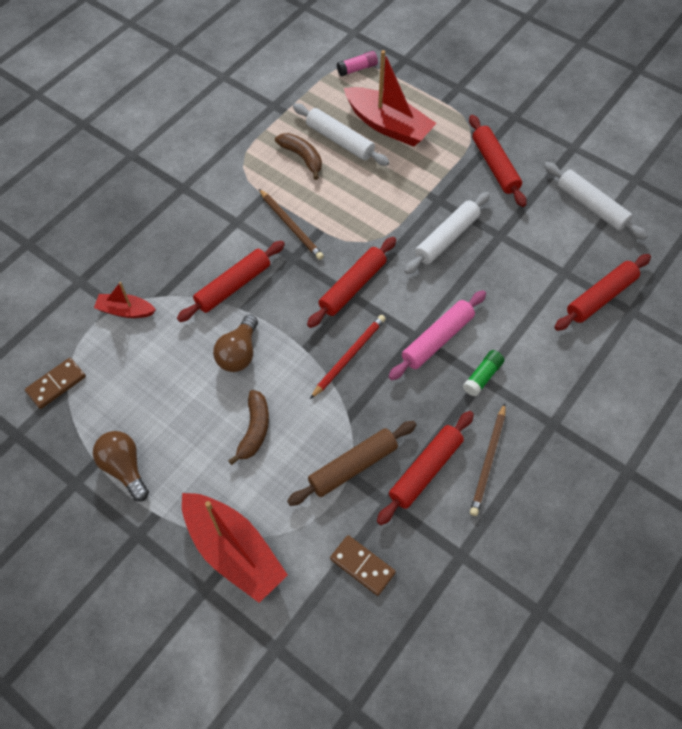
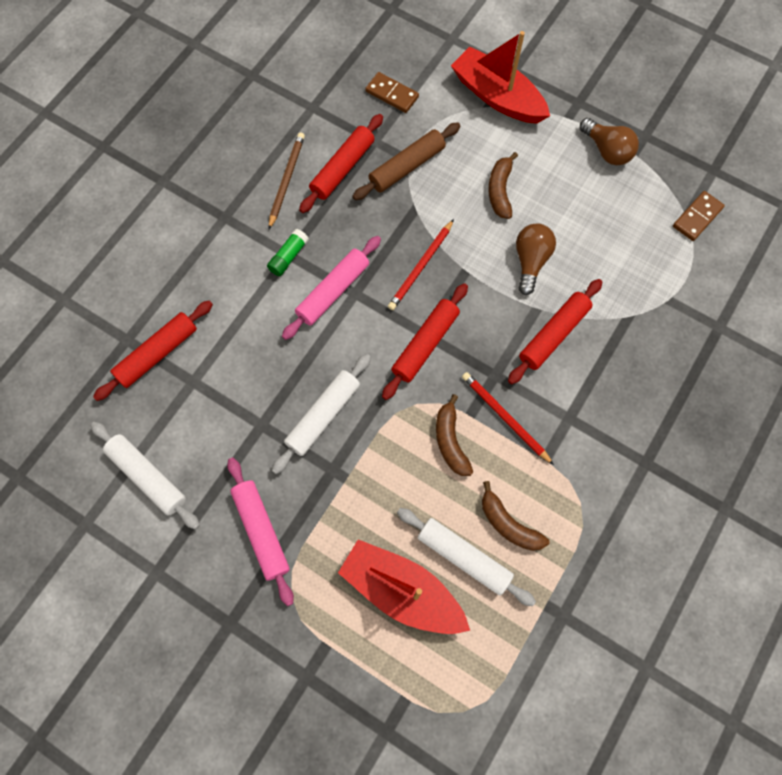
camera: 175 degrees right, 10 degrees up
red boat [94,282,156,318] -> none
brown pencil [259,189,324,260] -> red pencil [462,372,554,465]
pink glue stick [337,51,378,77] -> none
red rolling pin [469,115,527,207] -> pink rolling pin [227,458,294,606]
none -> brown banana [436,394,473,476]

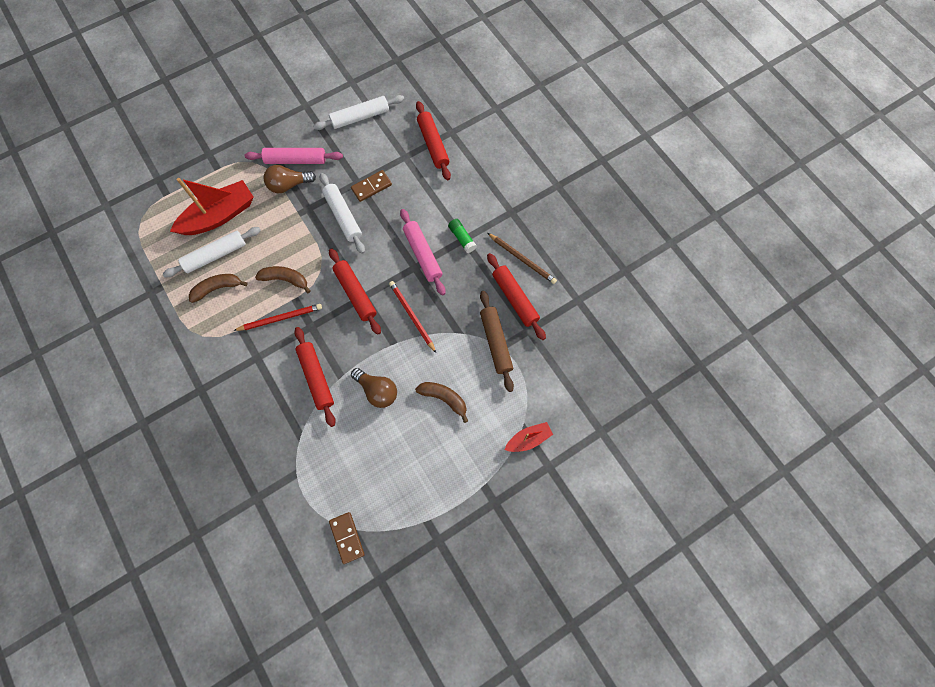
camera: 115 degrees right, 0 degrees up
brown domino [365,72,419,113] -> brown domino moved to [351,170,392,202]
red boat [451,31,550,124] -> red boat [504,422,553,452], size x0.53
brown light bulb [580,118,639,165] -> brown light bulb moved to [264,165,316,193]

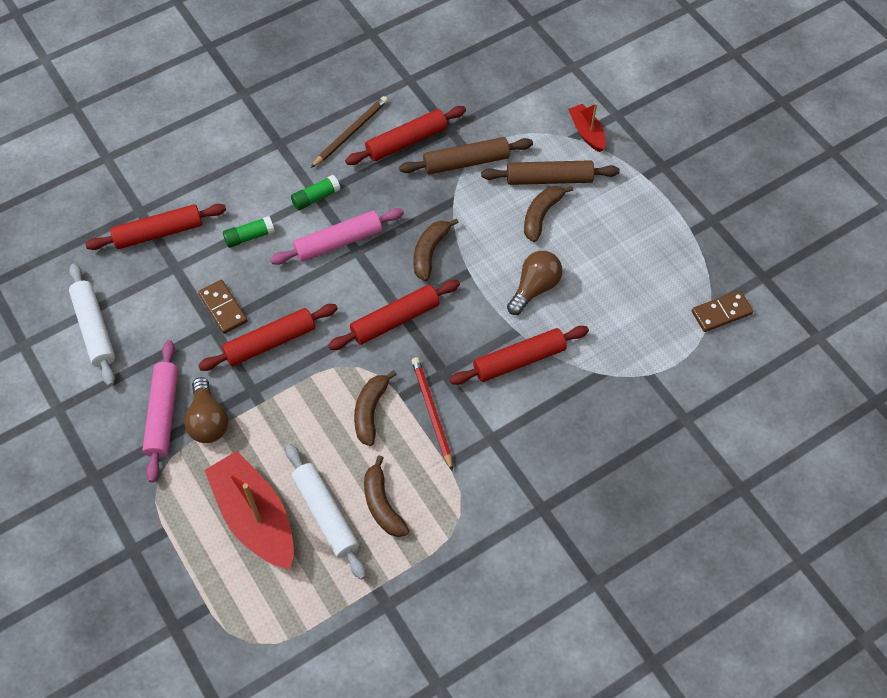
camera: 90 degrees left, 10 degrees down
white rolling pin [320,173,365,254] -> red rolling pin [198,304,338,371]
red pencil [389,281,436,353] -> brown banana [413,218,459,281]
none -> green glue stick [223,216,275,248]
none -> brown rolling pin [481,160,620,185]

